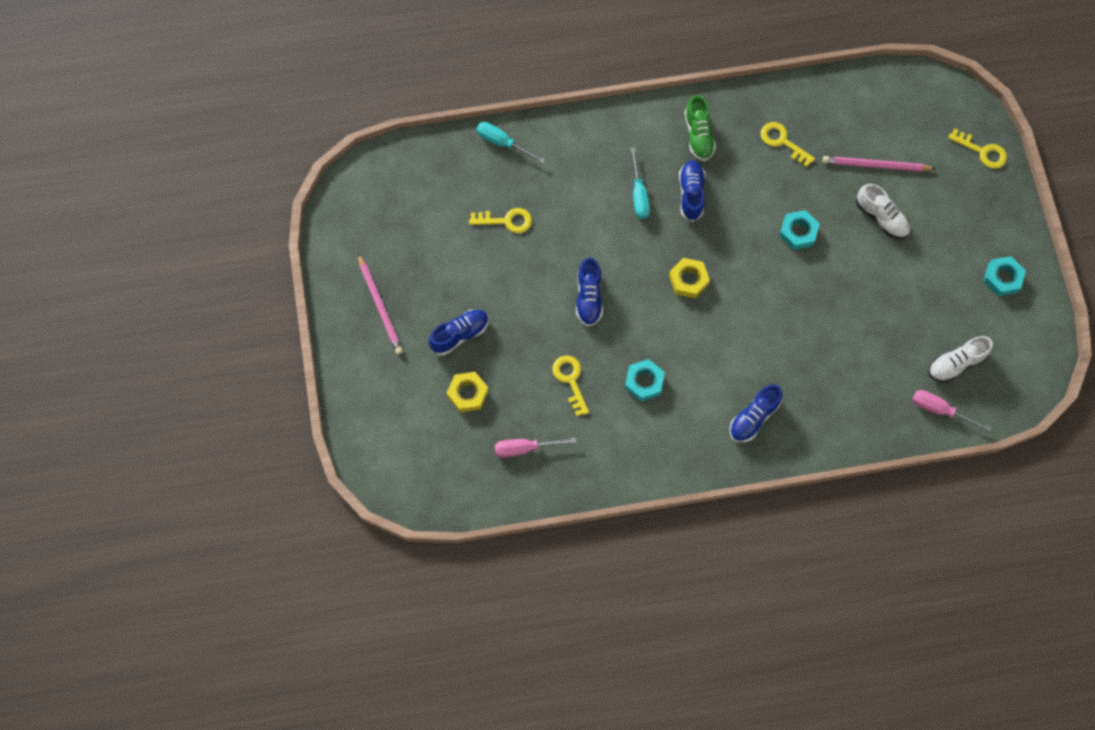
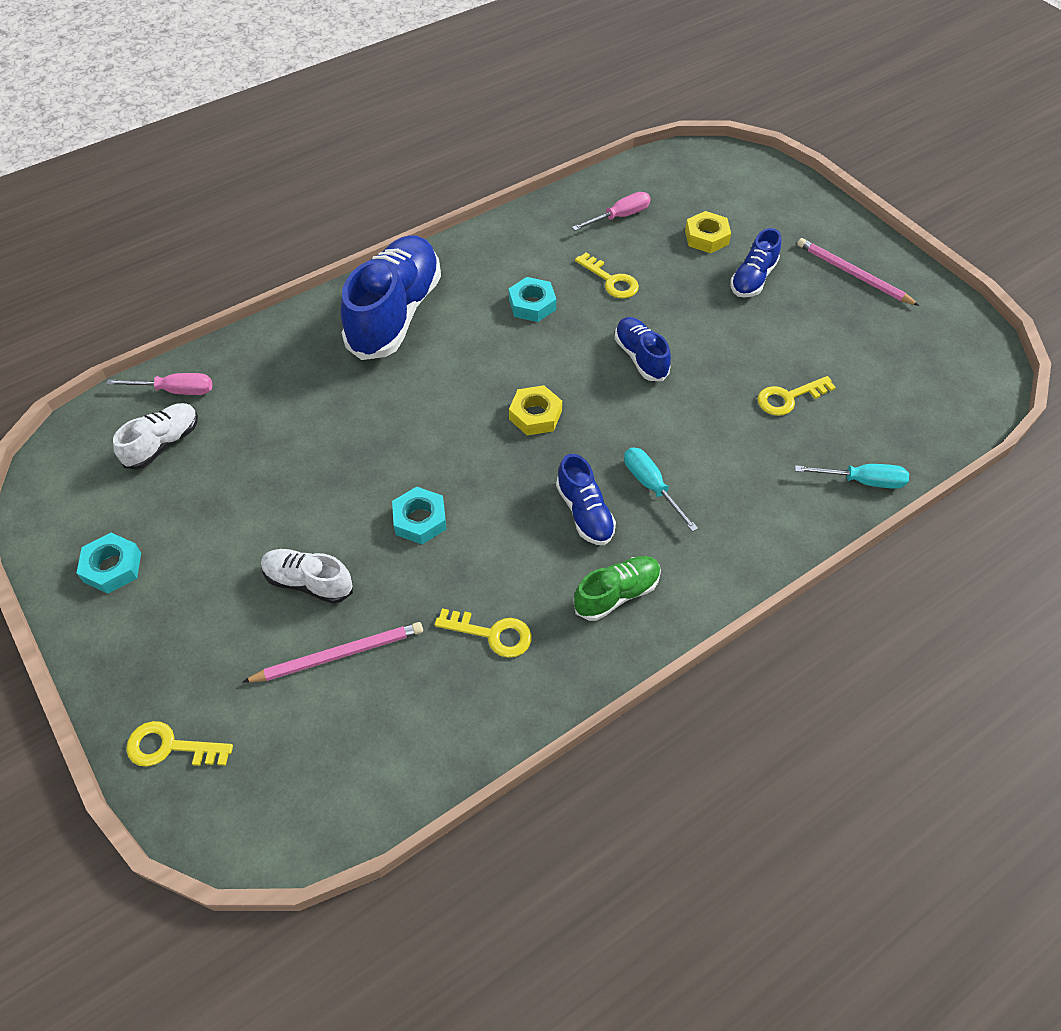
camera: 155 degrees right, 15 degrees down
green shoe [684,95,716,161] -> green shoe turned 90 degrees clockwise [574,556,661,621]
blue shoe [730,384,782,442] -> blue shoe [340,235,441,360], size x1.97

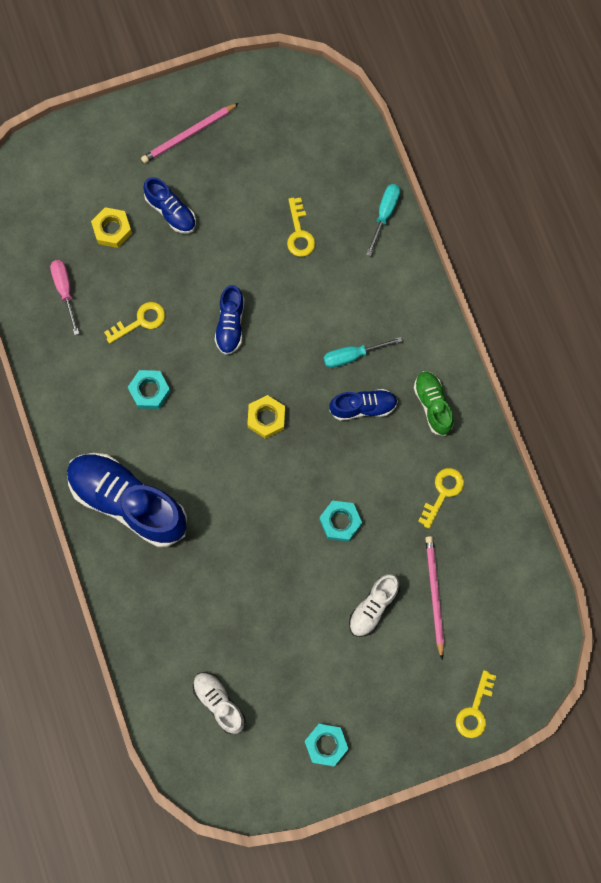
camera: 75 degrees left, 20 degrees up
pink screwdriver [106,373,212,395] -> none
blue shoe [614,317,671,381] -> blue shoe turned 75 degrees counterclockwise [215,285,244,355]

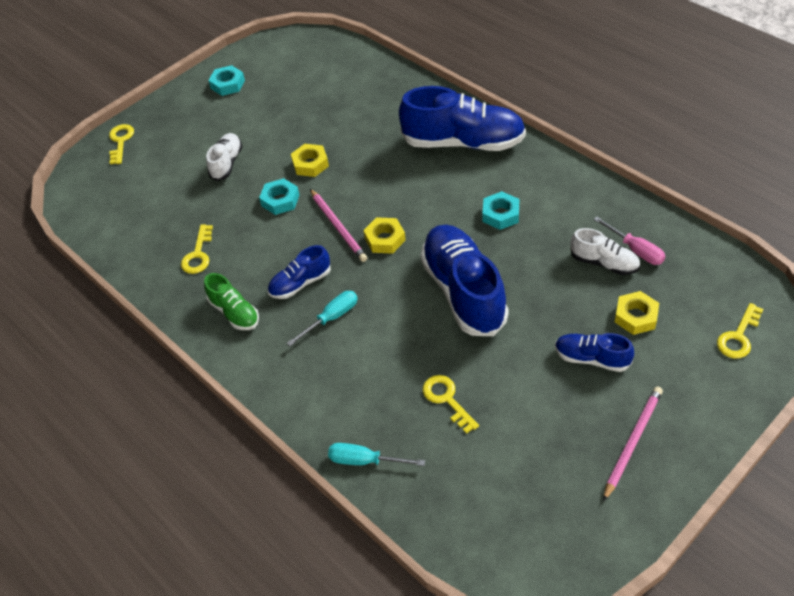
camera: 160 degrees right, 25 degrees down
yellow key [104,302,165,344] -> yellow key moved to [717,303,764,359]
white shoe [193,672,246,734] -> white shoe moved to [570,228,640,275]
blue shoe [215,285,244,355] -> blue shoe [420,225,509,336], size x1.97
turquoise screwdriver [366,184,400,256] -> turquoise screwdriver turned 105 degrees clockwise [328,443,425,466]
pink pencil [425,536,444,659] -> pink pencil moved to [310,189,367,262]
none -> yellow nut [291,144,329,177]

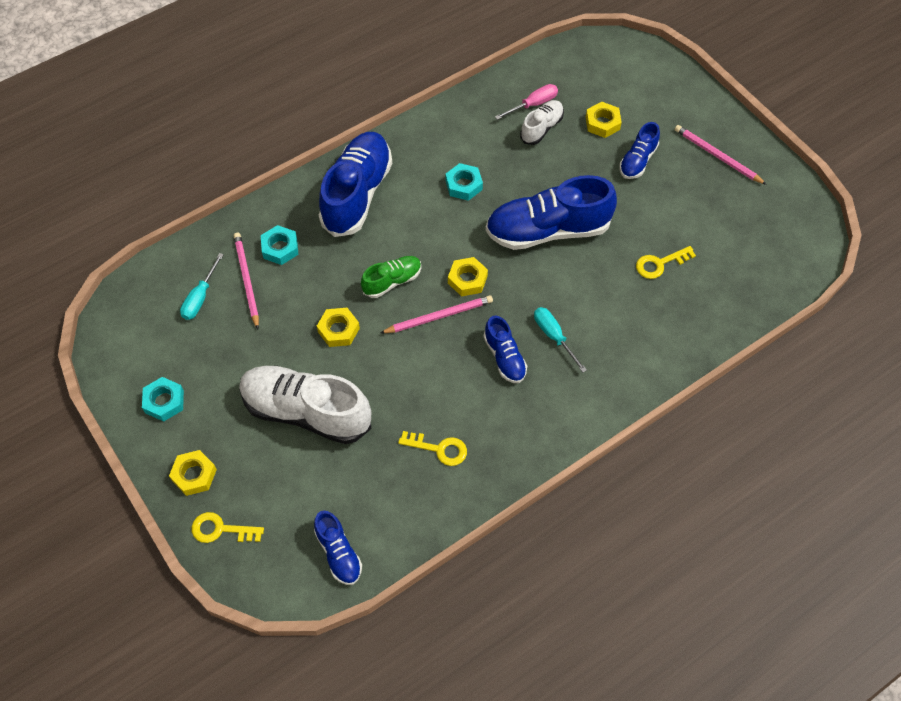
camera: 85 degrees left, 10 degrees up
green shoe [204,273,259,330] -> green shoe moved to [361,256,422,298]
white shoe [206,133,242,181] -> white shoe [239,366,371,444], size x1.97
turquoise nut [259,178,299,215] -> turquoise nut moved to [261,225,298,265]
turquoise screwdriver [328,443,425,466] -> turquoise screwdriver moved to [180,253,224,320]
yellow key [717,303,764,359] -> none
none -> yellow nut [169,450,217,496]
none -> pink pencil [234,233,259,329]
none -> blue shoe [314,511,362,585]

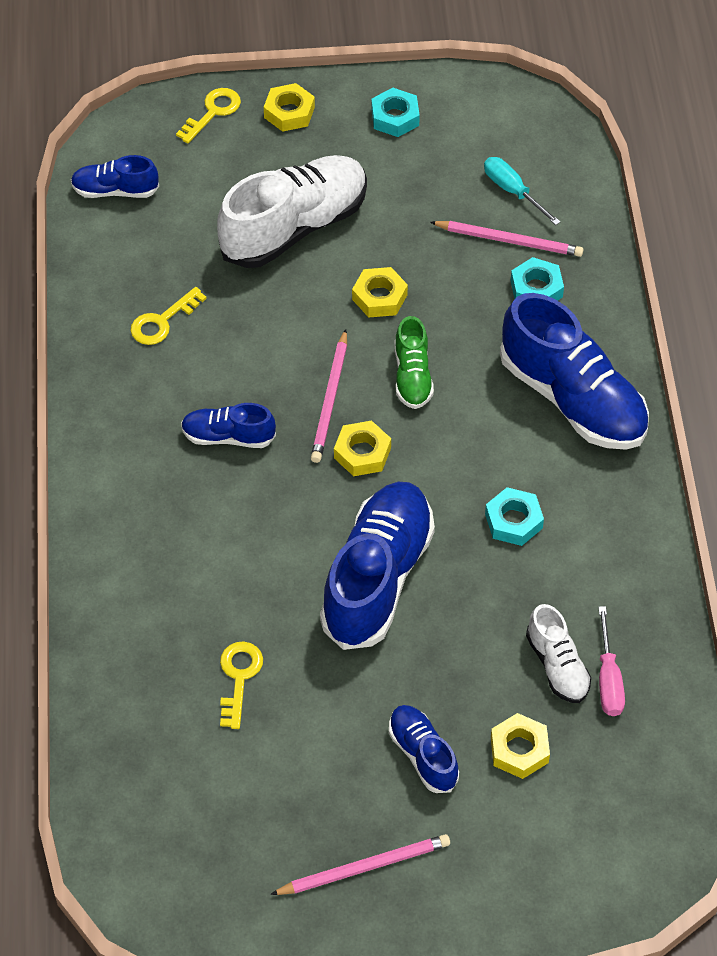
camera: 120 degrees right, 5 degrees down
turquoise screwdriver [534,307,587,372] -> none

